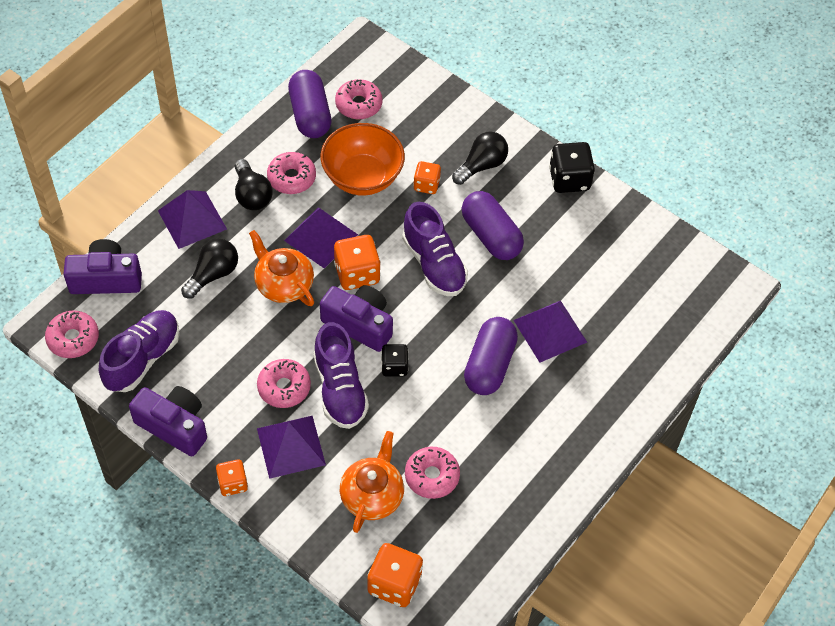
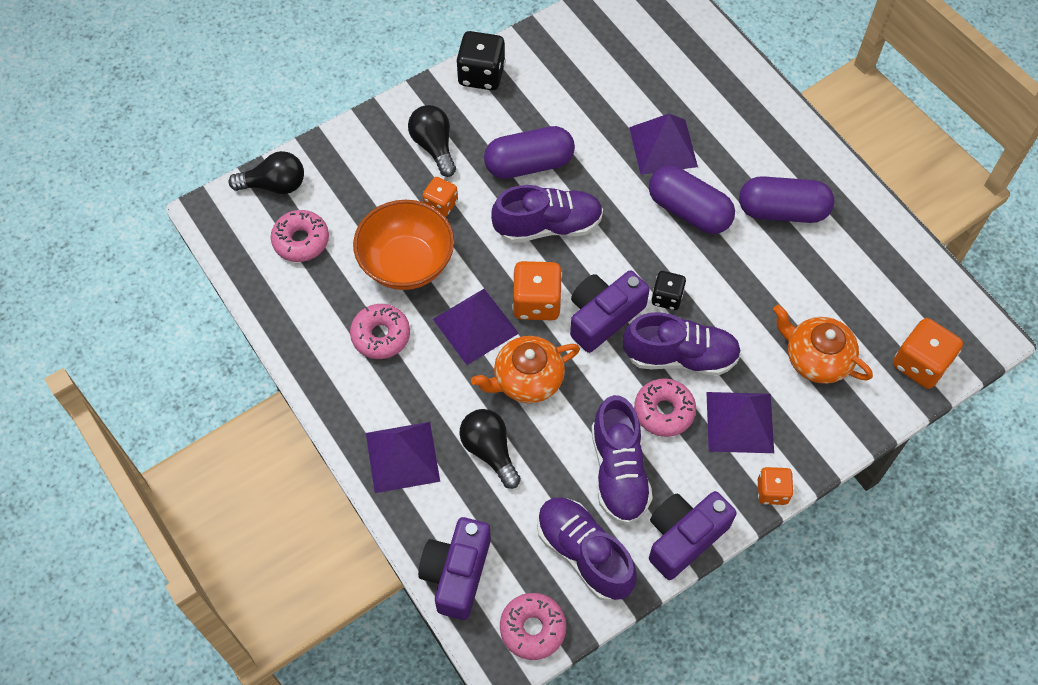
camera: 70 degrees left, 5 degrees up
black light bulb [235,159,273,210] -> black light bulb moved to [228,151,304,194]
purple capsule [288,70,331,138] -> purple capsule moved to [739,176,834,223]
pink donut [405,447,460,499] -> none
none -> purple shoe [591,395,653,525]

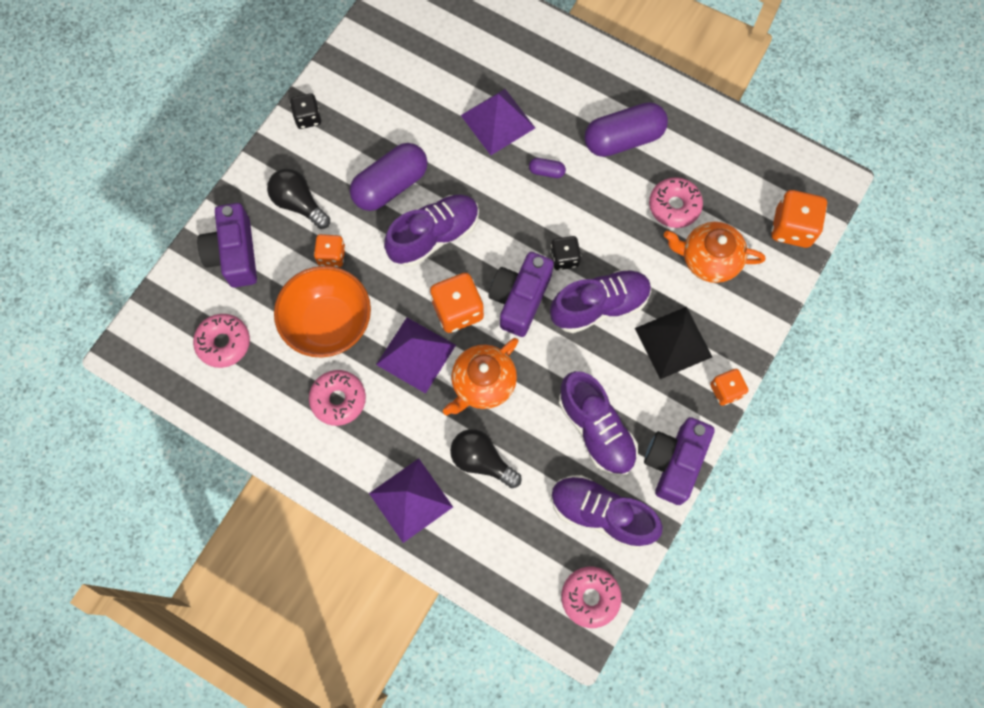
camera: 25 degrees left, 10 degrees up
black light bulb [228,151,304,194] -> none
purple camera [418,517,491,620] -> purple camera moved to [197,203,257,287]
black dice [456,31,505,90] -> black dice [290,93,321,129], size x0.62
pink donut [634,378,696,437] -> pink donut moved to [649,177,703,228]
purple capsule [649,166,735,234] -> purple capsule [529,158,566,178], size x0.43
purple pyramid [706,392,774,453] -> black pyramid [635,307,712,379]

